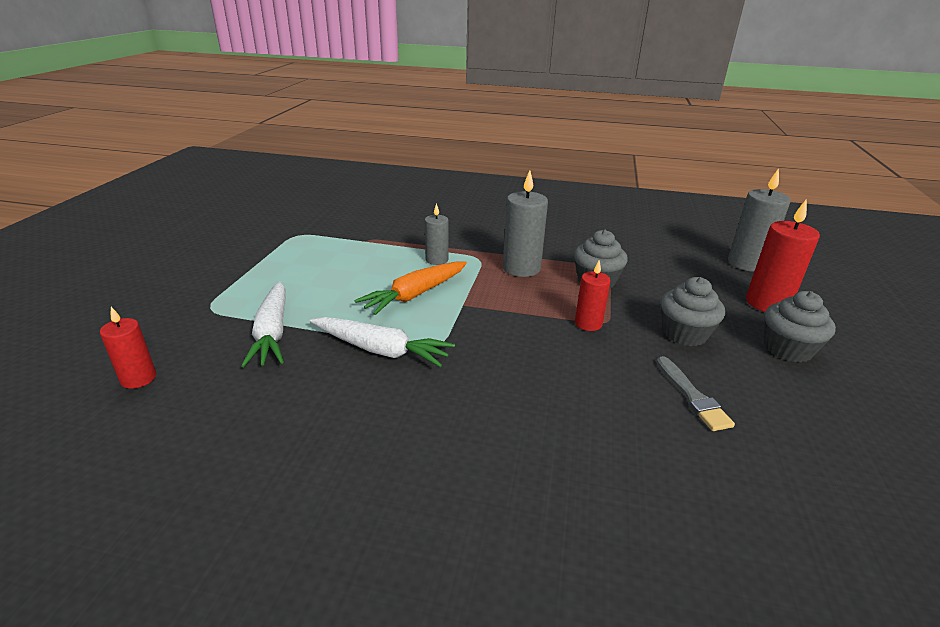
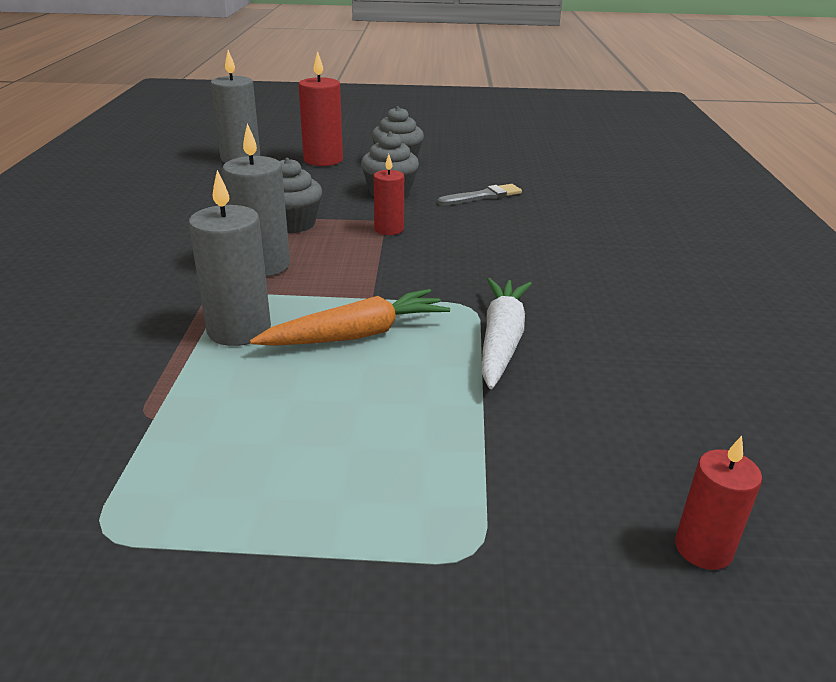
camera: 100 degrees left, 0 degrees up
white carrot [241,281,286,367] -> none
orange carrot [355,261,467,315] -> orange carrot turned 60 degrees counterclockwise [250,289,450,346]
grey candle [425,203,449,265] -> grey candle [189,170,271,346], size x1.64

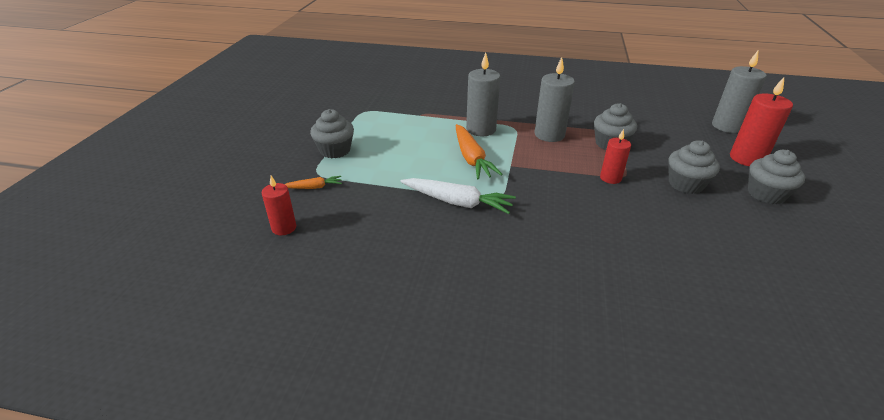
camera: 100 degrees right, 5 degrees up
grey brush [437,184,522,205] -> none
none -> orange carrot [285,176,342,189]
none -> grey cupcake [310,109,354,158]

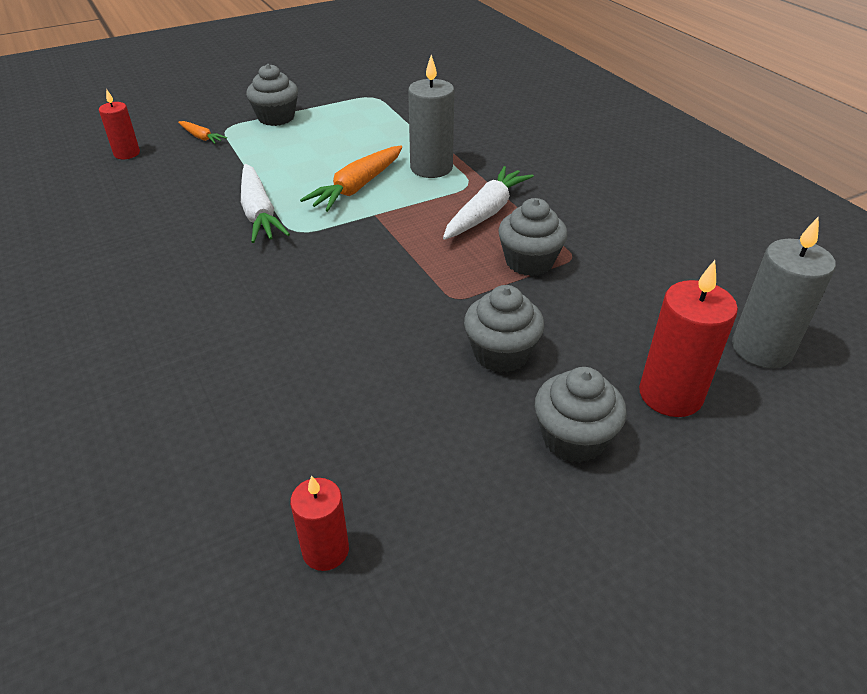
camera: 50 degrees right, 5 degrees up
grey candle [535,57,575,142] -> white carrot [443,166,534,240]
red candle [600,129,631,184] -> red candle moved to [290,475,349,571]

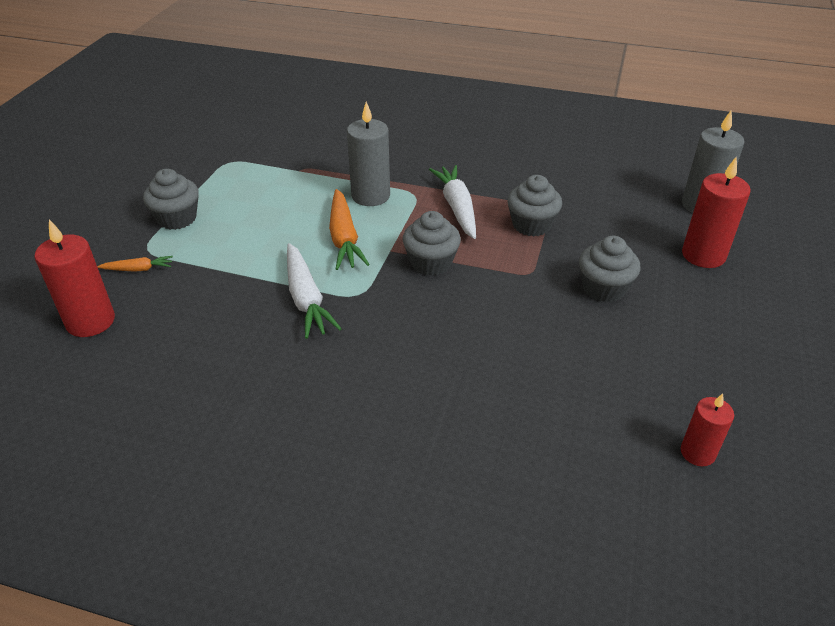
camera: 45 degrees left, 0 degrees up
red candle [99,89,140,159] -> red candle [34,220,115,337], size x1.64
white carrot [241,164,290,243] -> white carrot turned 45 degrees clockwise [287,243,342,339]
grey cupcake [535,367,627,463] -> grey cupcake moved to [403,211,461,276]

